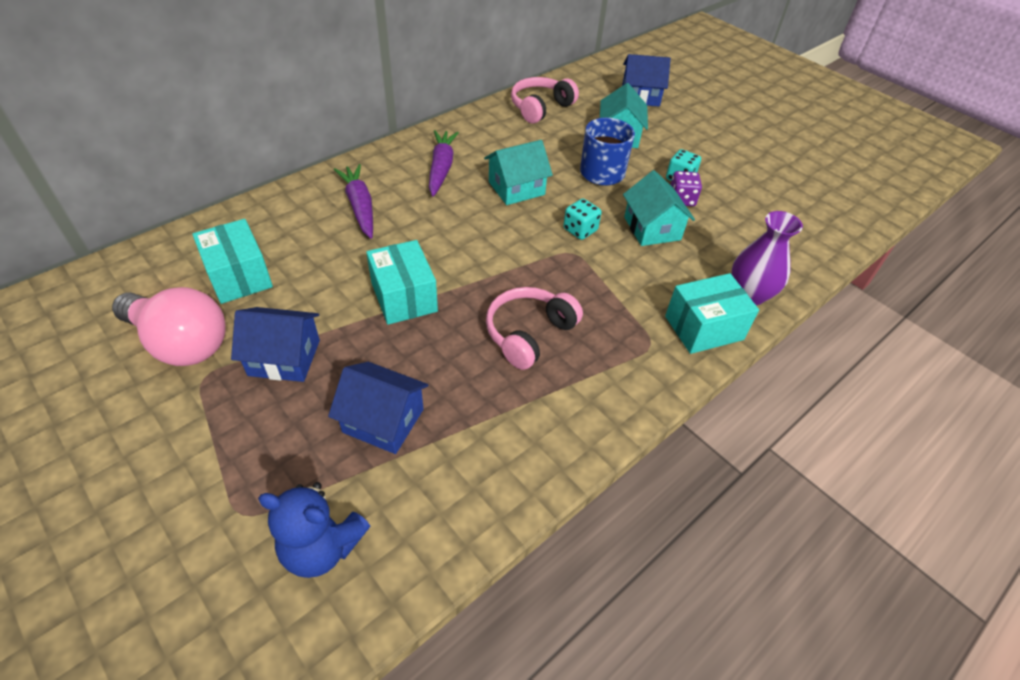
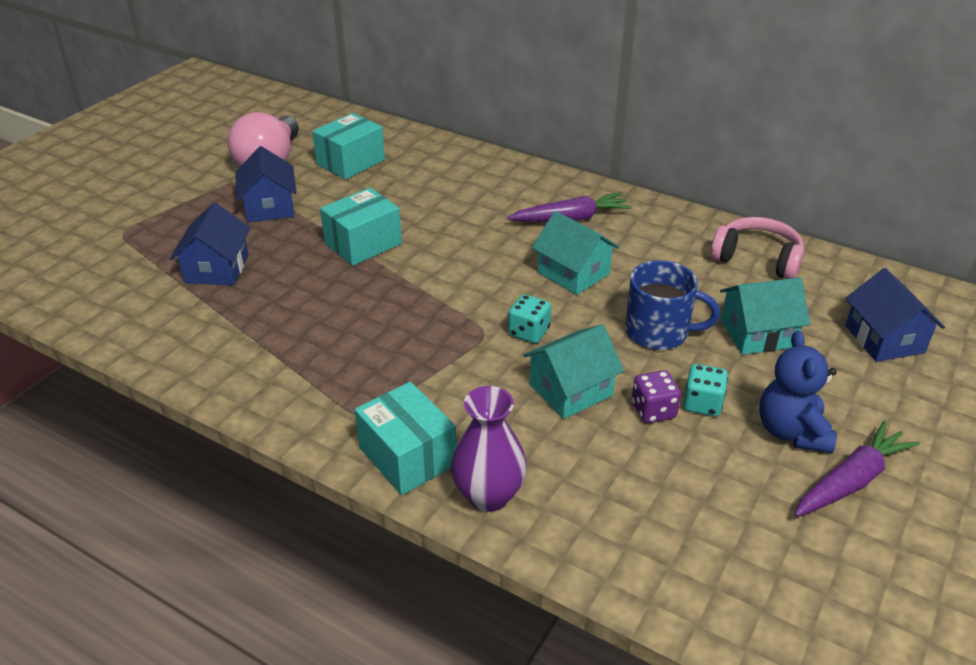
camera: 75 degrees right, 10 degrees down
blue teddy bear [258,482,370,578] -> blue teddy bear moved to [759,331,837,453]
purple carrot [334,164,373,239] -> purple carrot moved to [794,421,920,517]
pink headphones [486,287,583,370] -> none

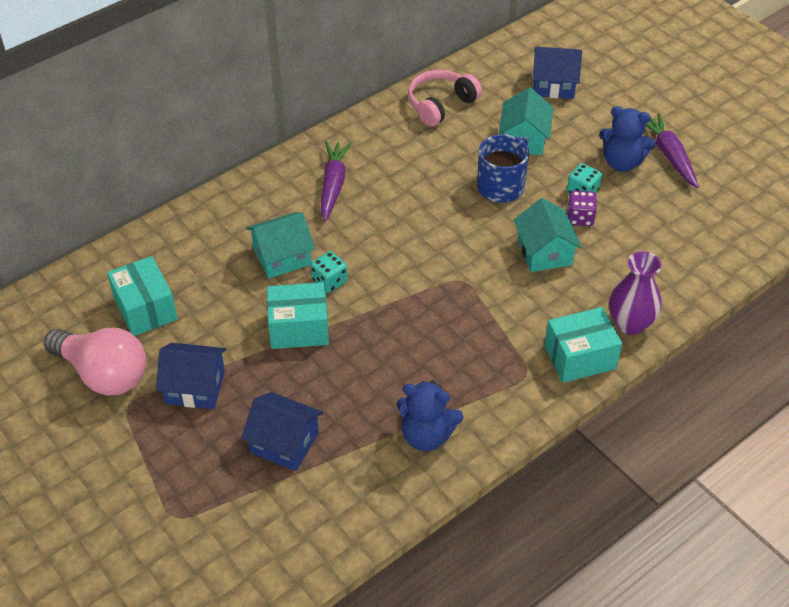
camera: 70 degrees left, 10 degrees up
turquoise box [320,188,402,266] -> turquoise box turned 75 degrees counterclockwise [267,282,329,349]
turquoise dice [508,294,551,343] -> turquoise dice moved to [311,251,347,293]
turquoise house [532,211,619,295] -> turquoise house moved to [246,212,315,279]
none -> blue teddy bear [397,381,464,451]

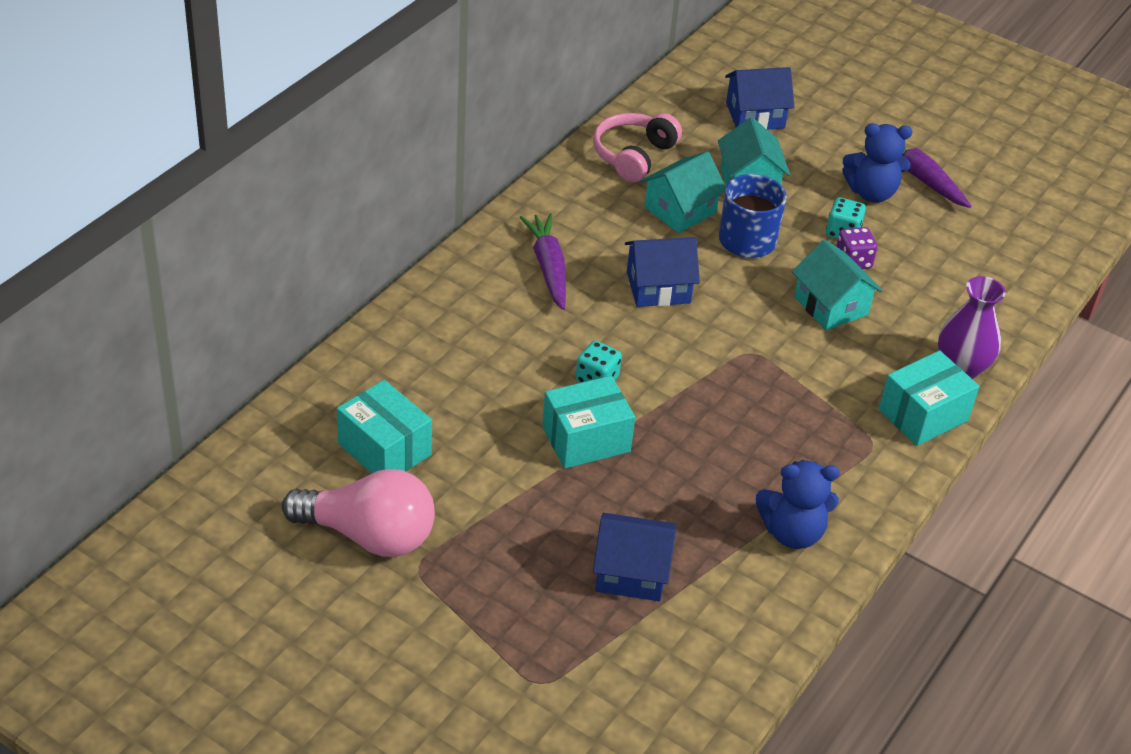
camera: 20 degrees left, 5 degrees down
blue house [156,343,226,409] -> blue house moved to [625,237,700,307]
turquoise house [246,212,315,279] -> turquoise house moved to [641,151,726,233]

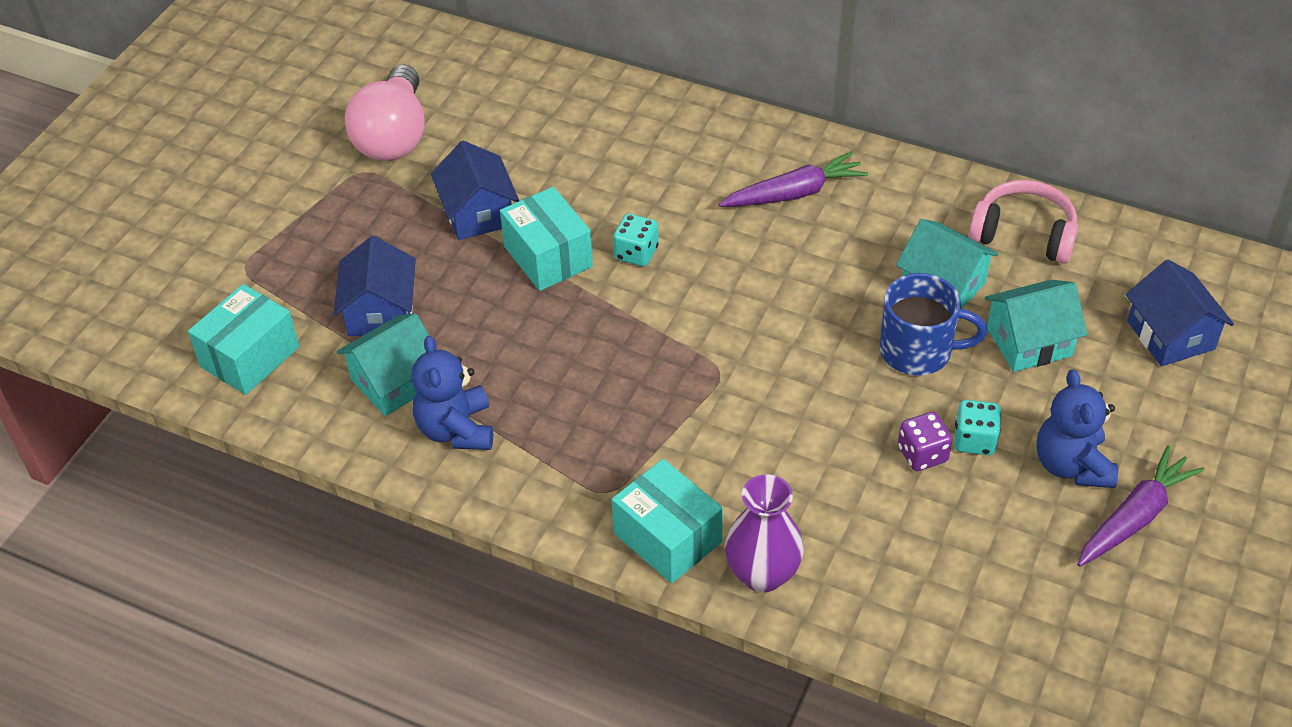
camera: 85 degrees right, 5 degrees up
turquoise box [337,380,432,473] -> turquoise box moved to [188,284,299,395]
blue house [625,237,700,307] -> blue house moved to [431,141,519,240]
turquoise house [792,239,882,330] -> turquoise house moved to [337,313,437,416]

